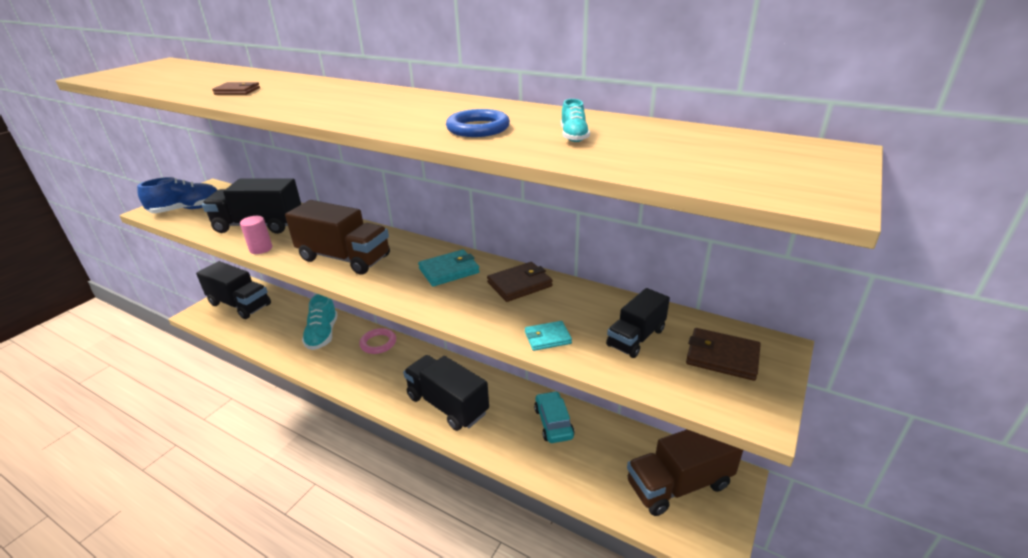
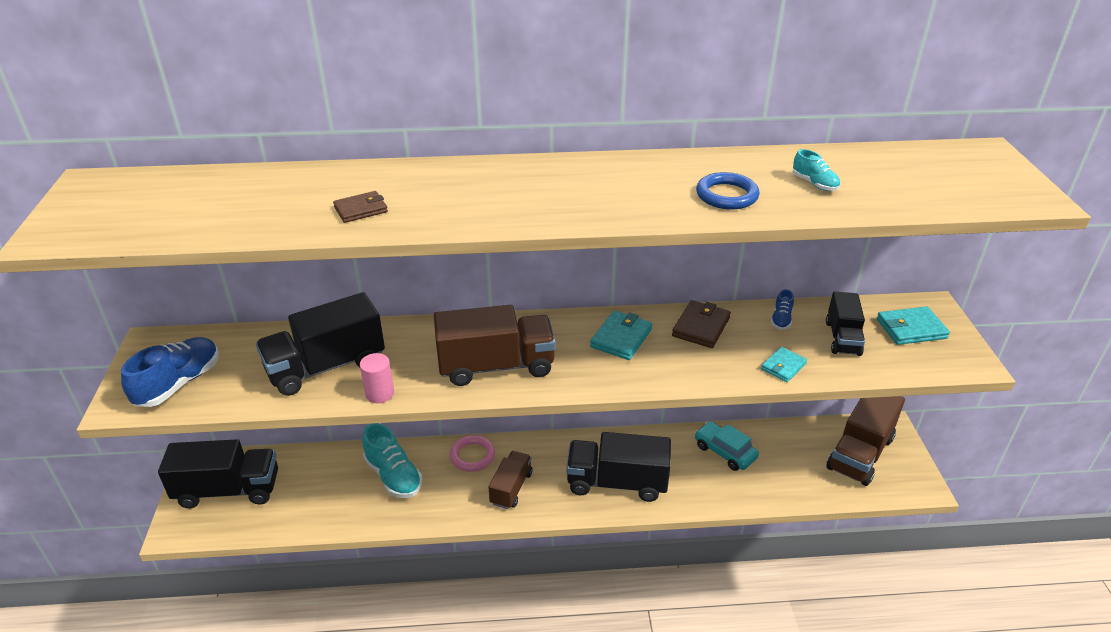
camera: 35 degrees left, 5 degrees up
brown wallet [686,328,761,381] -> turquoise wallet [877,307,950,345]
none -> brown truck [489,451,533,509]
none -> blue shoe [771,289,794,330]

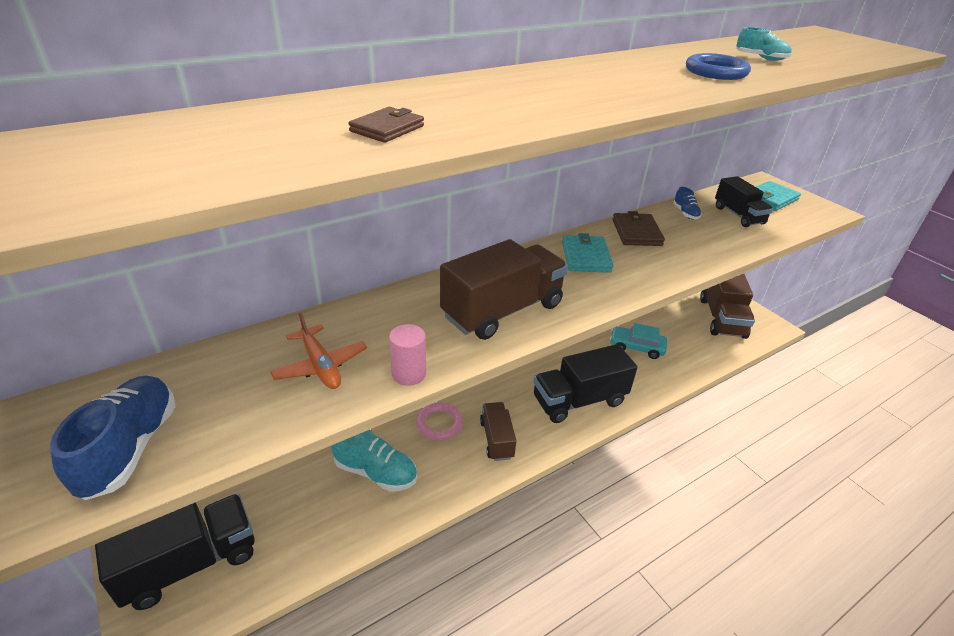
camera: 30 degrees left, 0 degrees up
black truck [256,292,385,396] -> orange plane [270,313,367,389]
turquoise wallet [761,347,807,382] -> none

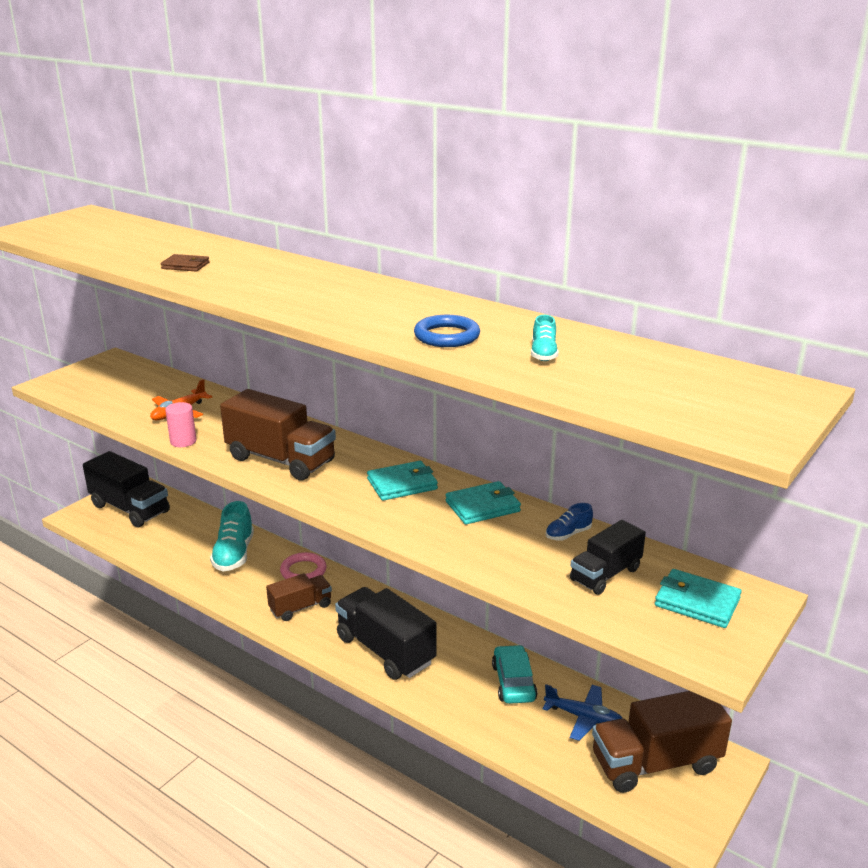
camera: 70 degrees right, 10 degrees down
blue shoe [50,376,176,500] -> none
brown wallet [612,211,665,246] -> turquoise wallet [446,481,521,524]
none -> blue plane [543,684,623,741]

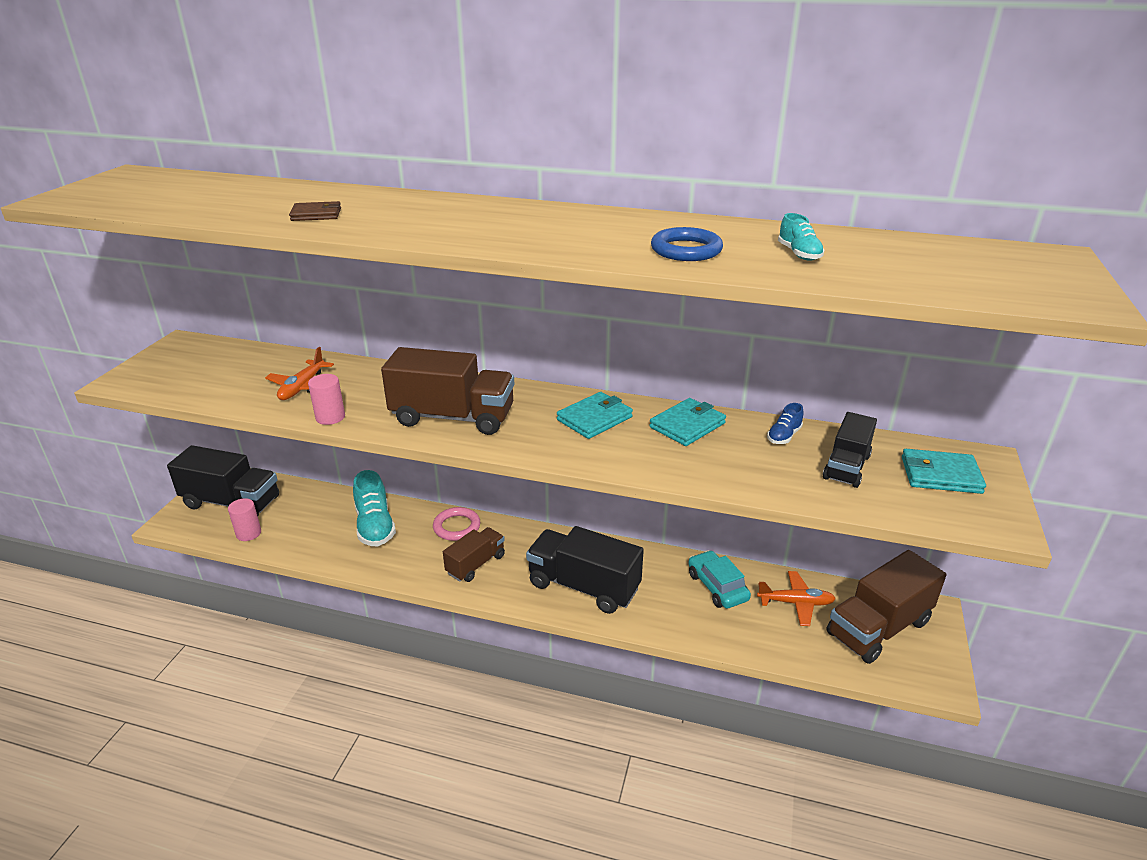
camera: 20 degrees left, 5 degrees up
blue plane [543,684,623,741] -> orange plane [757,571,836,626]
none -> pink cylinder [228,498,261,541]

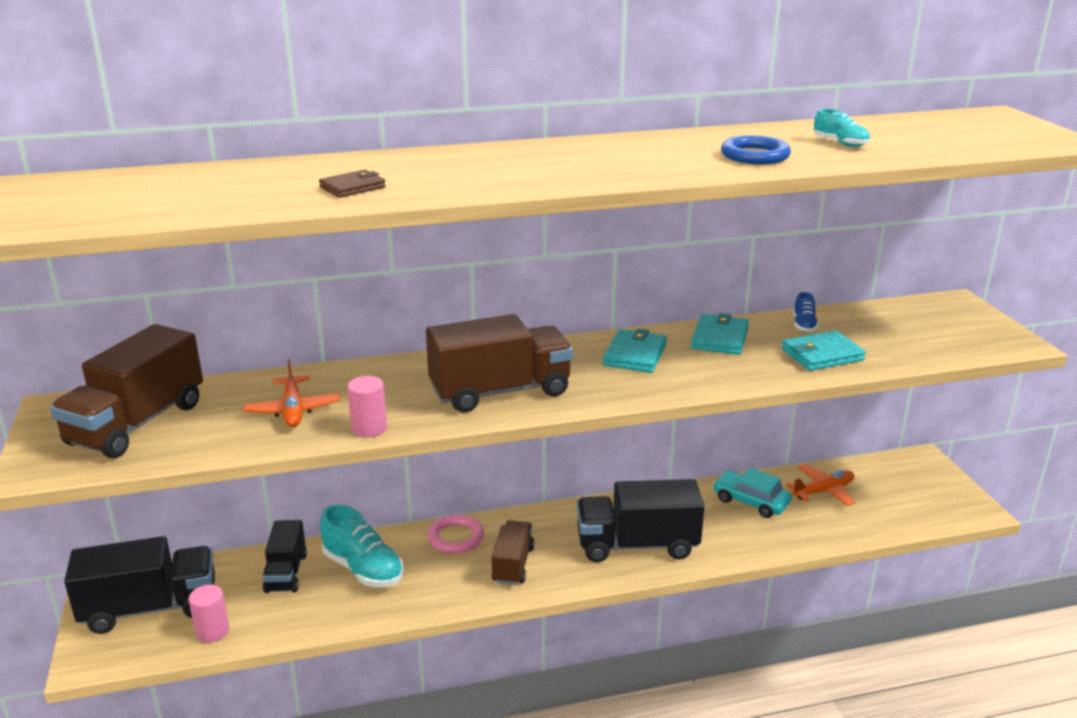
camera: 30 degrees left, 5 degrees down
black truck [823,412,877,488] -> black truck moved to [262,520,307,593]
brown truck [827,550,946,664] -> brown truck moved to [50,324,203,458]
turquoise wallet [902,449,986,494] -> turquoise wallet moved to [781,330,866,371]

